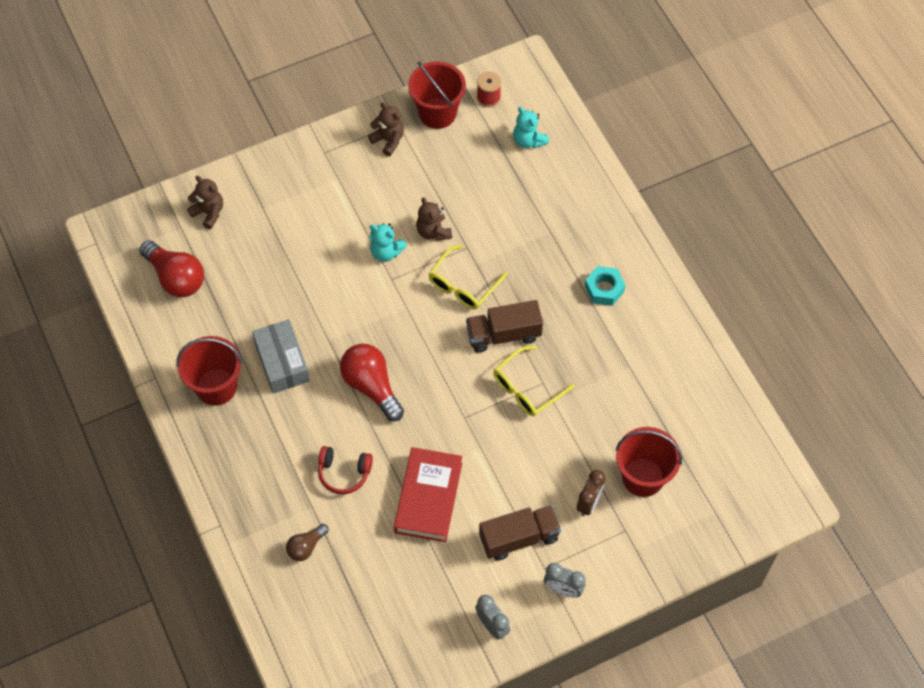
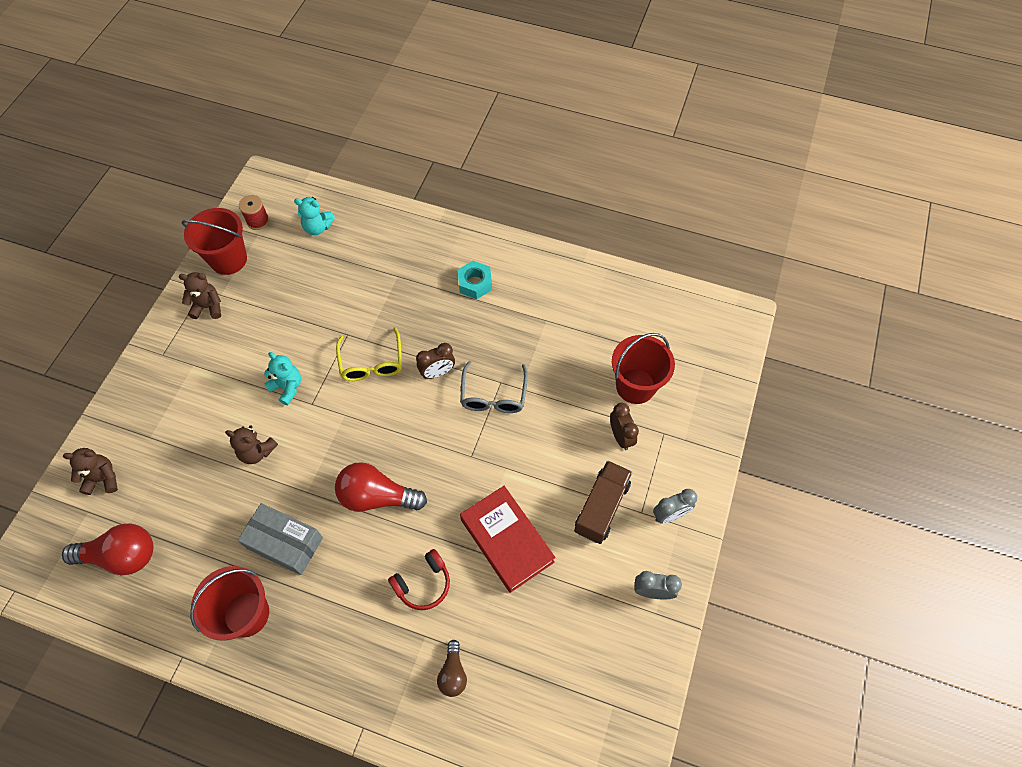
camera: 45 degrees left, 0 degrees up
turquoise teddy bear [369,223,407,262] -> turquoise teddy bear turned 120 degrees counterclockwise [264,352,301,405]
brown teddy bear [416,197,452,241] -> brown teddy bear moved to [225,425,278,464]
brown truck [466,300,543,353] -> brown clock [416,343,455,379]
yellow glasses [493,346,575,416] -> grey glasses [460,361,528,413]

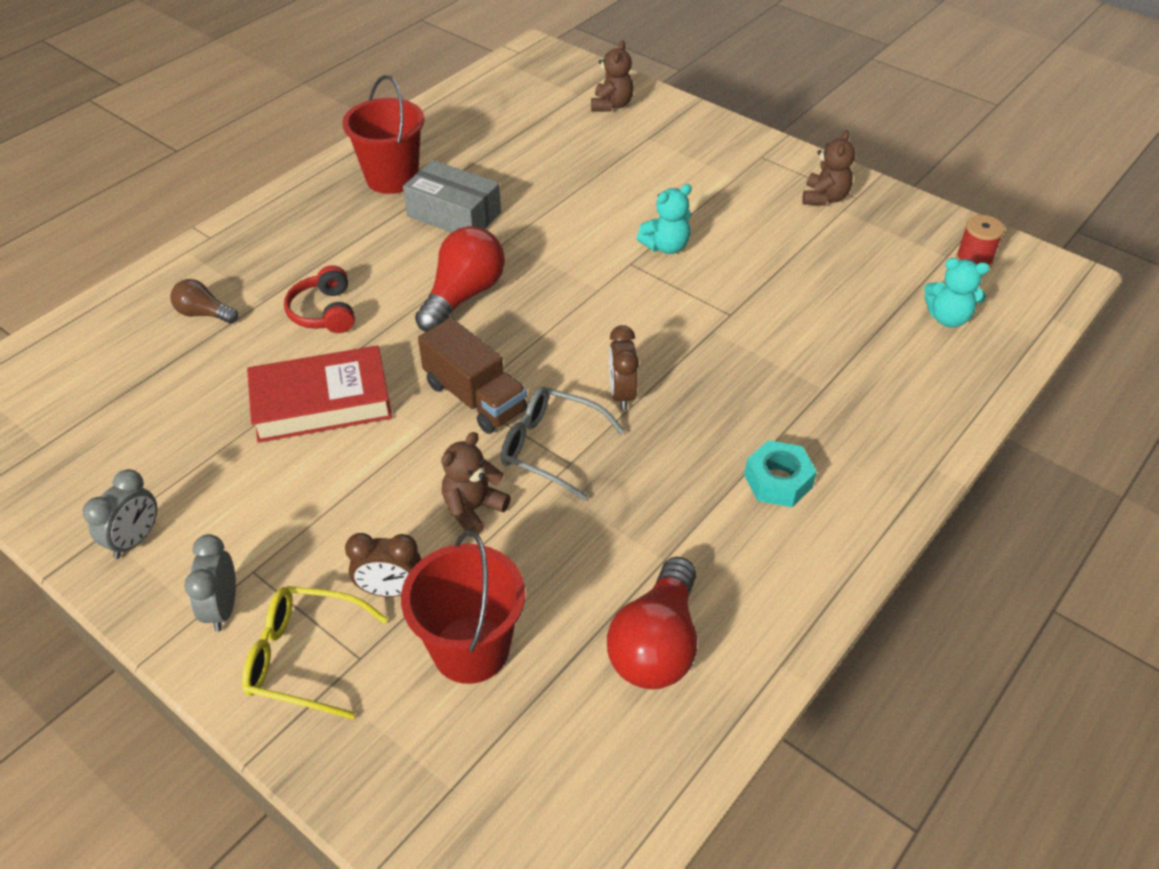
camera: 110 degrees right, 15 degrees down
red light bulb [62,523,153,576] -> red light bulb moved to [607,557,697,689]
red bucket [181,208,247,275] -> none
brown teddy bear [225,425,278,464] -> brown teddy bear moved to [441,432,511,537]
grey box [238,503,323,575] -> grey box turned 75 degrees clockwise [403,160,501,233]
turquoise teddy bear [294,197,335,235] -> turquoise teddy bear turned 105 degrees counterclockwise [924,258,990,328]
yellow glasses [336,327,402,381] -> yellow glasses moved to [242,586,388,719]
brown truck [574,460,633,544] -> brown truck moved to [418,318,527,434]

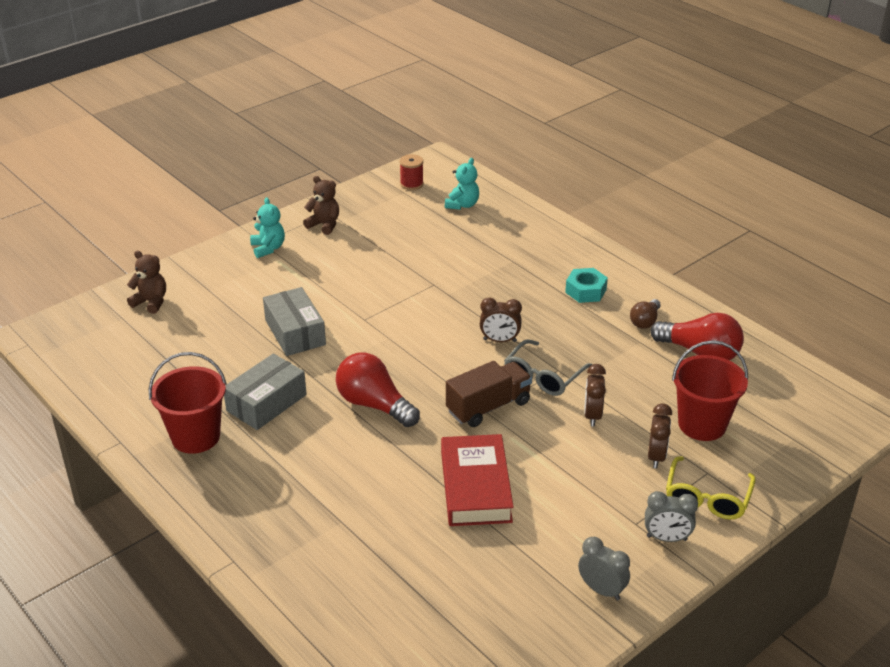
camera: 80 degrees left, 10 degrees down
brown light bulb [170,279,238,324] -> brown light bulb moved to [630,299,661,329]
red headphones [284,265,355,333] -> none
brown teddy bear [441,432,511,537] -> brown clock [584,364,606,427]
turquoise teddy bear [636,184,692,254] -> turquoise teddy bear moved to [250,197,285,258]
none -> grey box [263,287,326,356]

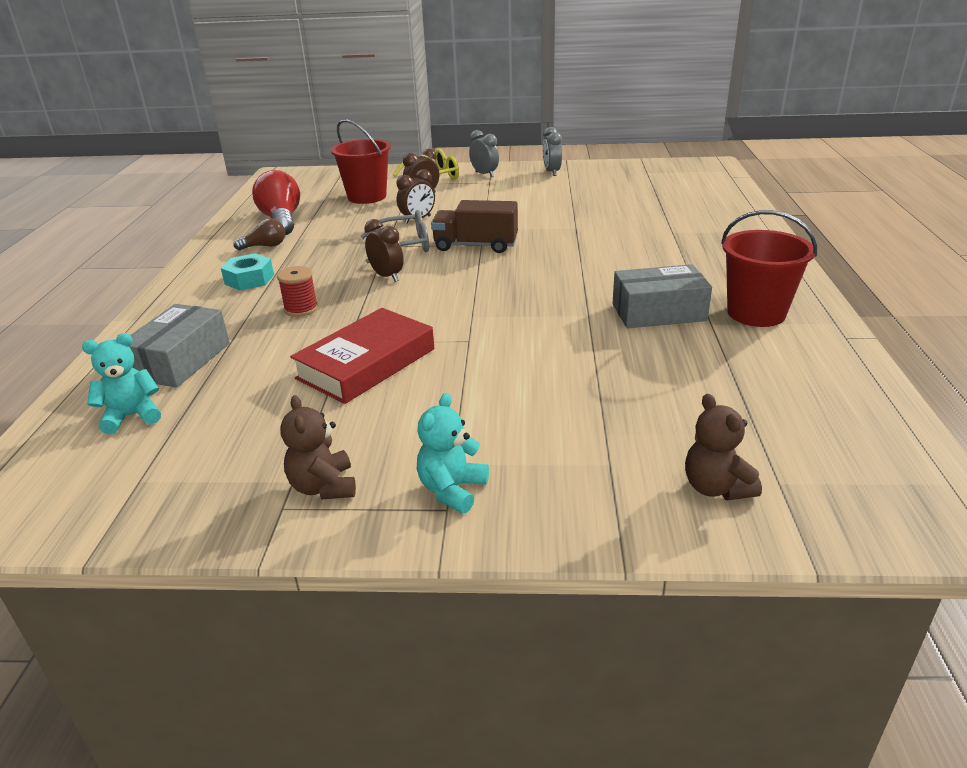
camera: 135 degrees left, 5 degrees down
grey box [263,287,326,356] -> grey box moved to [129,304,230,388]
red light bulb [336,353,420,427] -> none
red spool [400,154,424,190] -> red spool moved to [277,266,318,317]
red book [441,434,514,526] -> red book moved to [290,308,434,404]

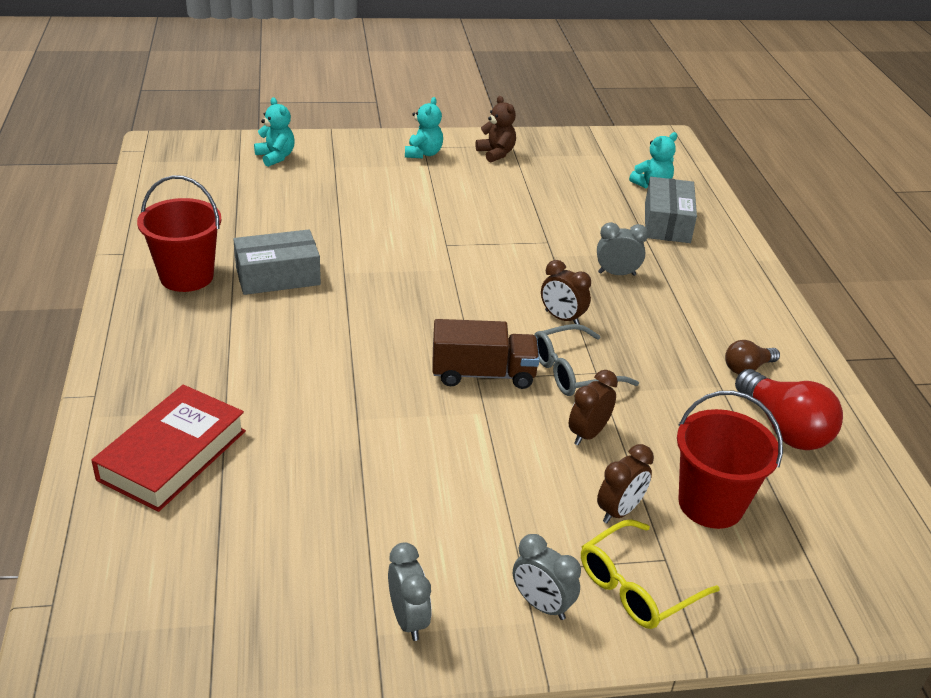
camera: 165 degrees right, 5 degrees up
turquoise nut [221,253,274,290] -> none
red spool [277,266,318,317] -> grey clock [597,222,648,276]
red book [290,308,434,404] -> red book moved to [91,385,246,512]
brown teddy bear [685,394,762,500] -> turquoise teddy bear [254,97,295,167]

